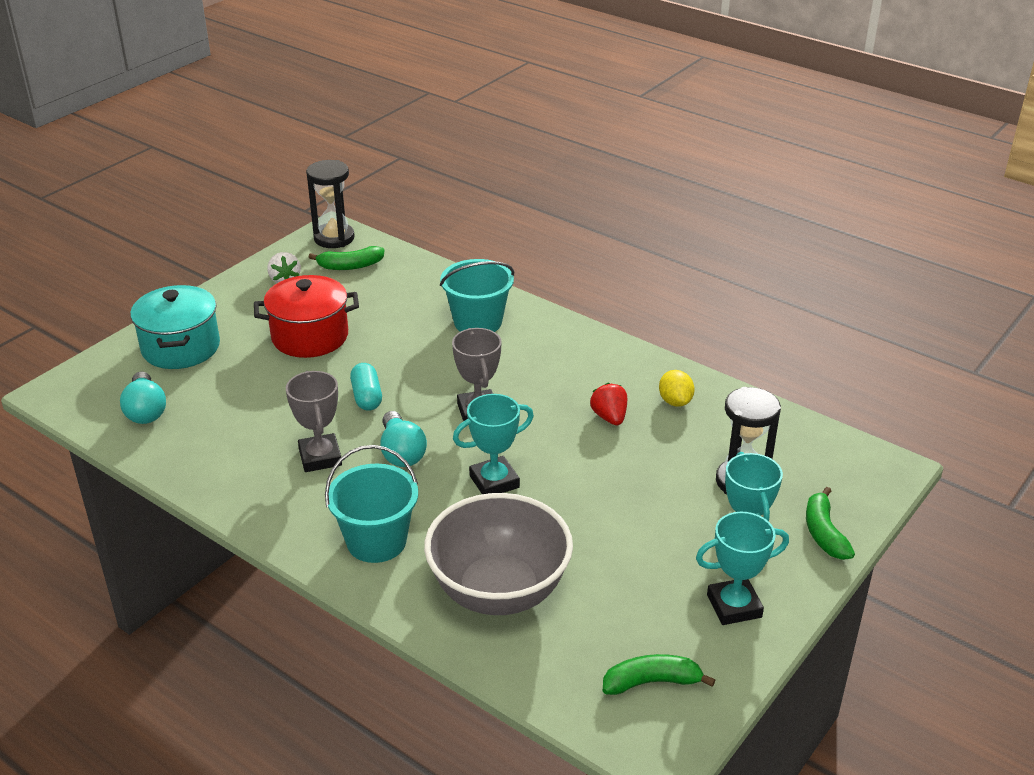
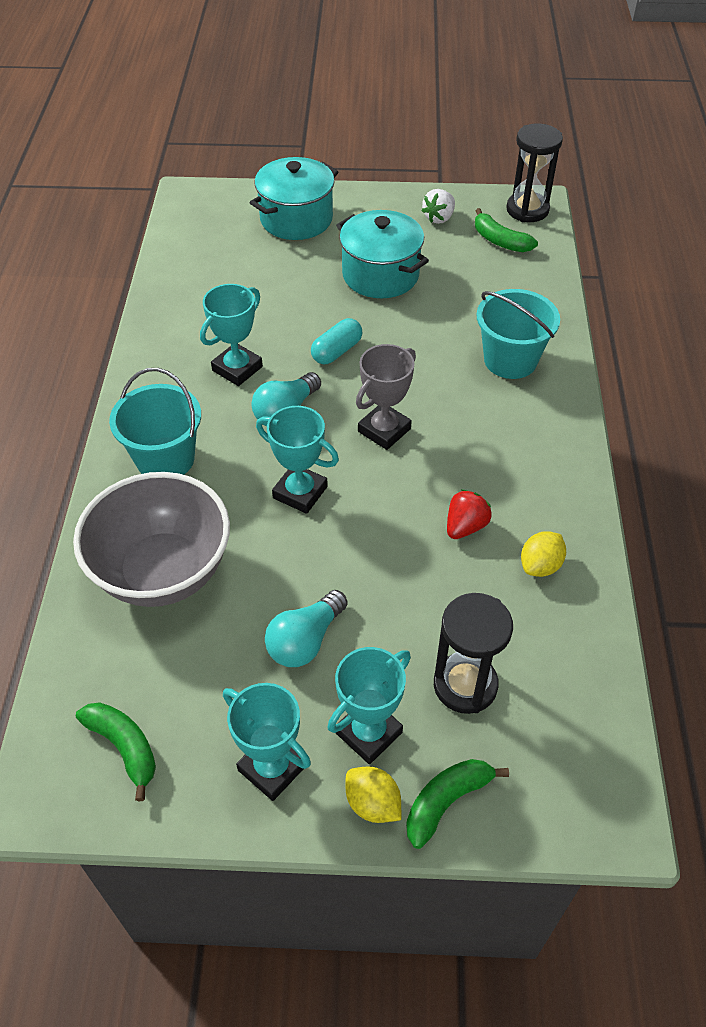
camera: 55 degrees right, 15 degrees up
turquoise light bulb [120,372,166,424] -> turquoise light bulb moved to [265,590,348,667]
red pot [254,275,359,358] -> turquoise pot [336,210,429,298]
grey trophy [286,371,342,472] -> turquoise trophy [200,284,263,386]
none -> yellow lemon [345,766,401,823]

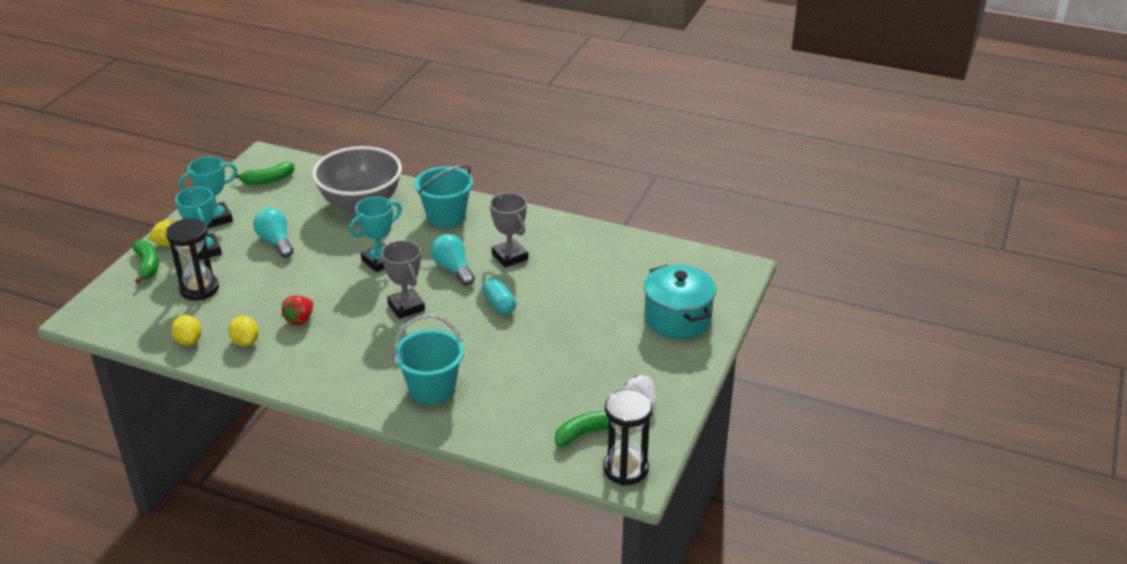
camera: 110 degrees right, 15 degrees down
turquoise trophy [200,284,263,386] -> grey trophy [490,193,528,268]
turquoise pot [336,210,429,298] -> none
red strawberry [447,490,492,539] -> red strawberry turned 60 degrees clockwise [281,295,313,326]
none -> yellow lemon [171,315,202,345]

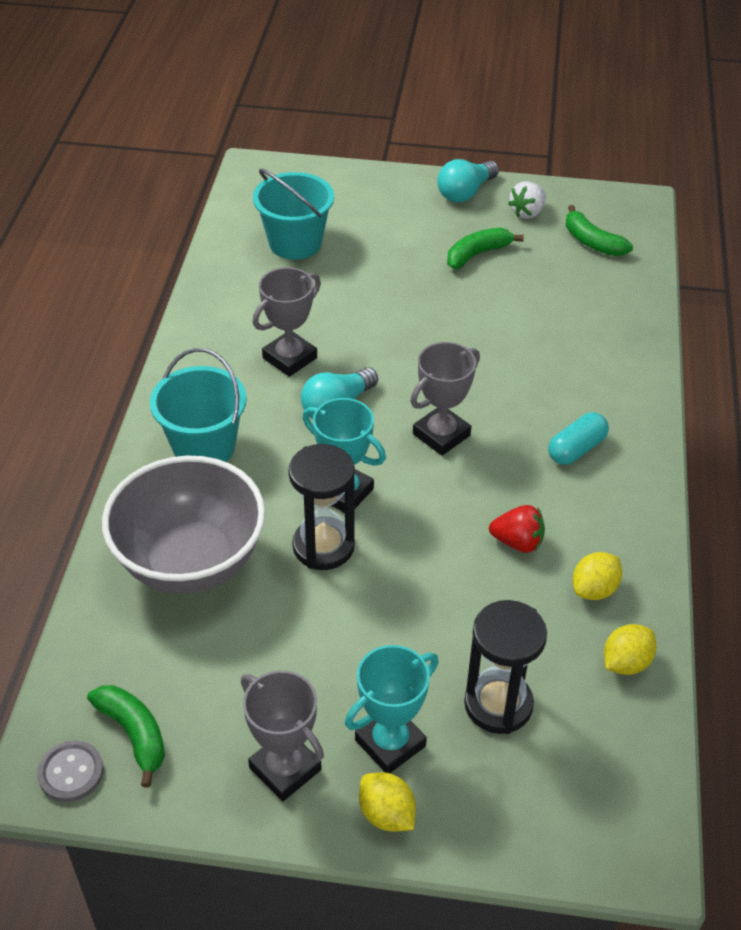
camera: 105 degrees left, 10 degrees up
green banana [132,240,159,284] -> green banana moved to [447,228,524,269]
turquoise trophy [179,156,237,228] -> grey trophy [241,670,324,801]
turquoise light bulb [253,208,294,258] -> turquoise light bulb moved to [437,159,499,203]
turquoise bucket [394,315,464,405] -> turquoise bucket moved to [253,169,334,260]
turquoise capsule [482,277,516,315] -> turquoise capsule moved to [548,412,609,465]
black hourglass [603,390,652,485] -> black hourglass moved to [288,444,355,570]
turquoise pot [644,265,716,339] -> none
none -> grey button [37,740,104,802]

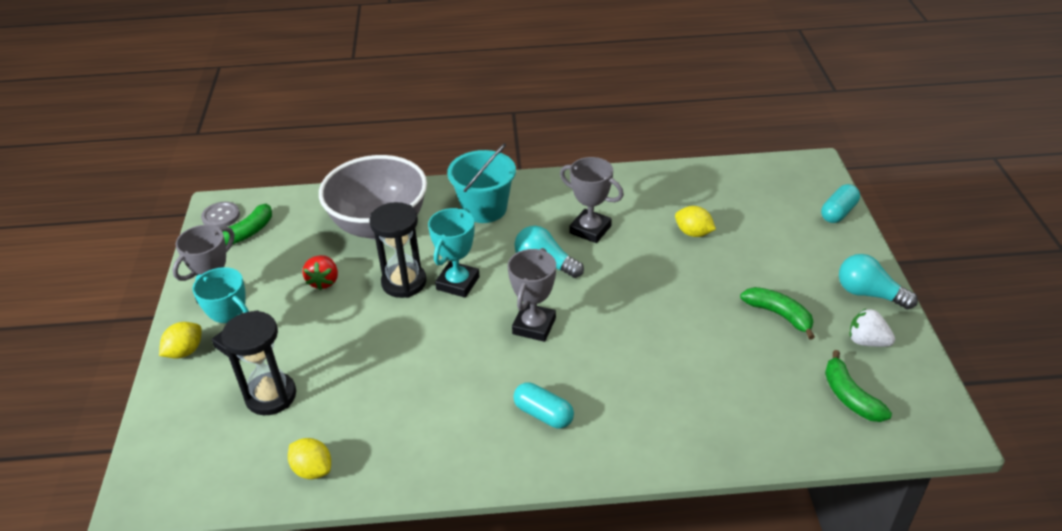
camera: 80 degrees right, 5 degrees down
turquoise bucket [253,169,334,260] -> none
grey trophy [410,342,480,456] -> grey trophy turned 75 degrees clockwise [508,248,556,342]
red strawberry [489,505,545,553] -> red strawberry moved to [303,255,338,290]
green banana [566,205,633,256] -> green banana turned 60 degrees counterclockwise [825,350,892,422]
yellow lemon [573,552,622,600] -> yellow lemon moved to [675,206,716,237]
none -> turquoise capsule [821,184,860,223]

